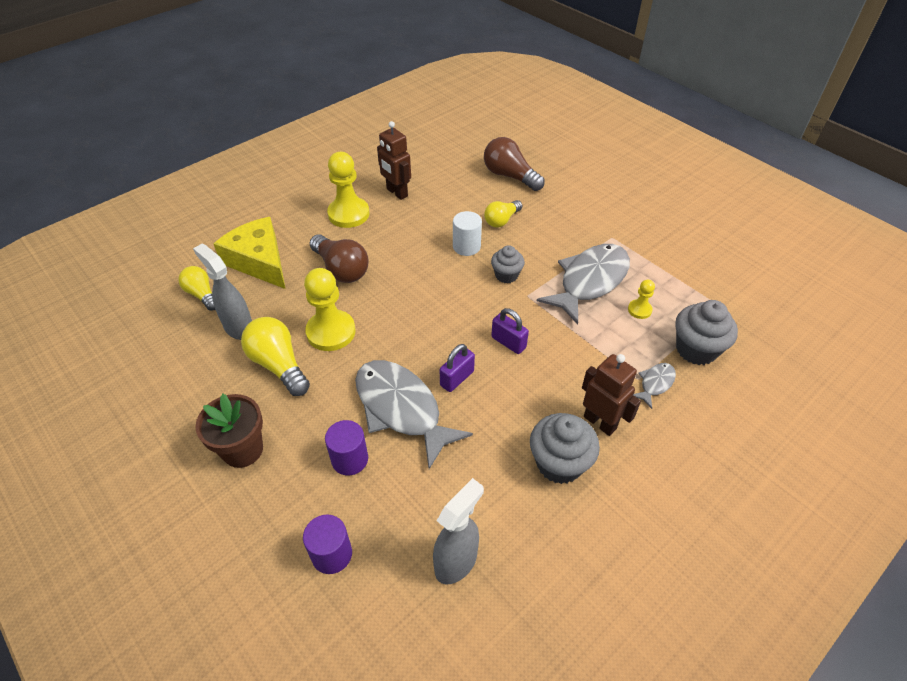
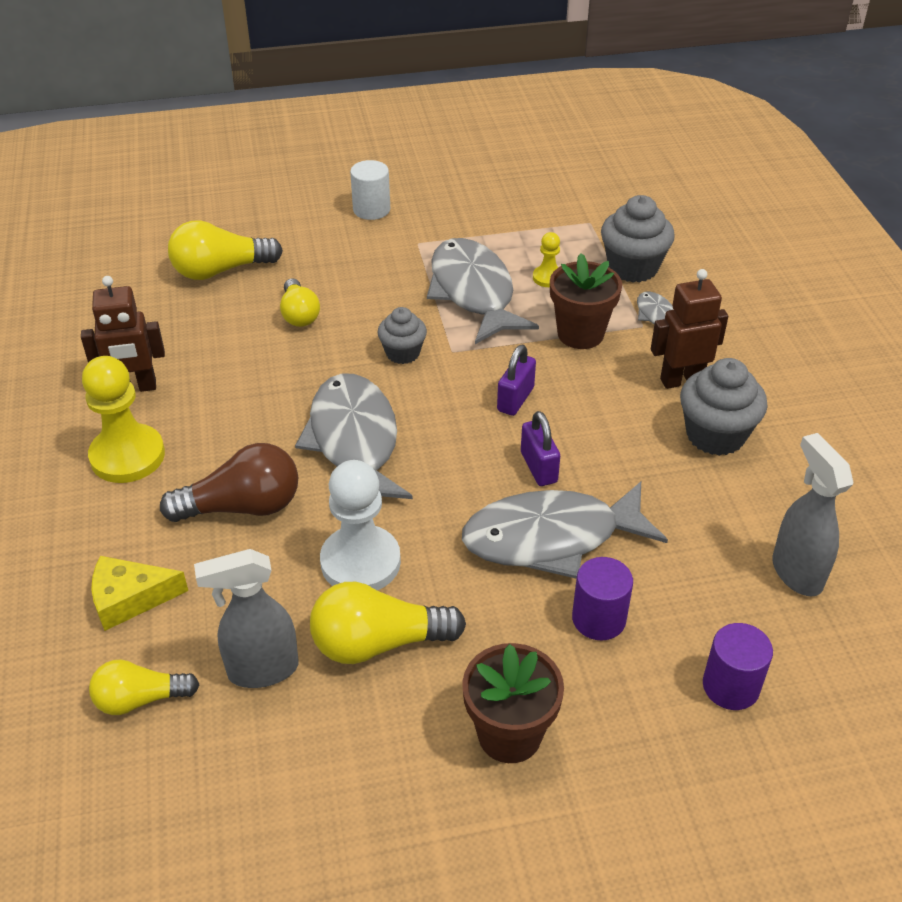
camera: 60 degrees left, 5 degrees down
yellow cheese [213,217,286,289] -> yellow cheese [91,556,188,631], size x0.61
yellow pawn [304,268,356,351] -> white pawn [320,460,401,590]
white cylinder [453,211,482,256] -> white cylinder moved to [350,160,390,220]
brown light bulb [484,137,545,191] -> yellow light bulb [168,220,283,280]
purple padlock [491,308,529,354] -> purple padlock turned 45 degrees counterclockwise [497,345,536,416]
none -> grey fish [295,373,413,499]
none -> brown flower pot [550,253,622,349]

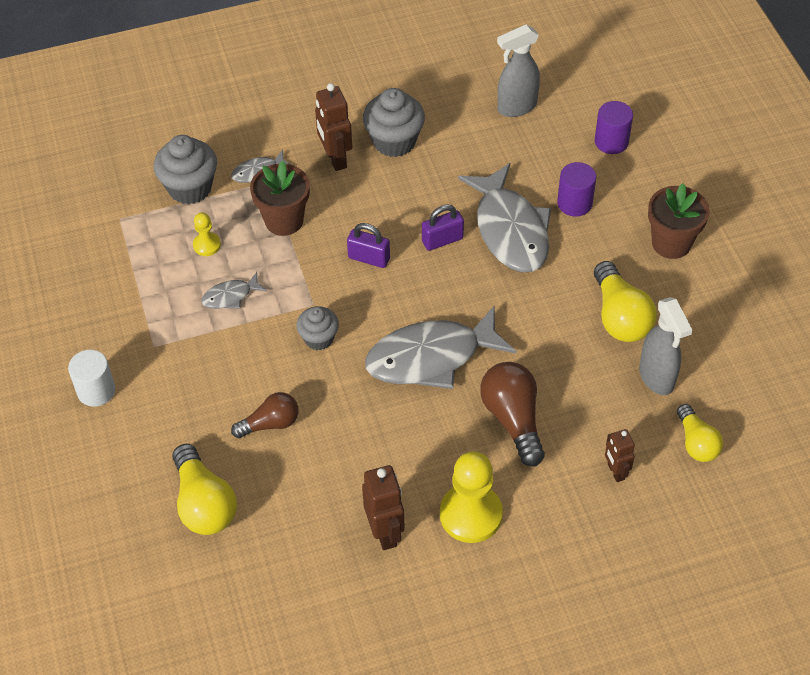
camera: 95 degrees left, 10 degrees up
yellow cheese [91,556,188,631] -> brown robot [605,429,635,482]
yellow light bulb [280,279,320,327] -> brown light bulb [231,392,299,438]
white pawn [320,460,401,590] -> none
grey fish [427,238,539,344] -> grey fish [202,272,267,309], size x0.45

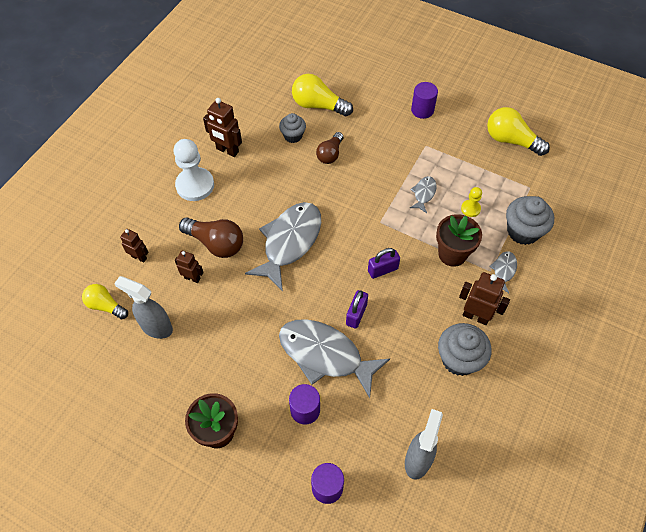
camera: 135 degrees right, 5 degrees up
white cylinder [68,350,115,407] -> purple cylinder [411,82,438,119]
grey cupcake [296,306,339,350] -> grey cupcake moved to [279,113,306,143]
yellow pawn [440,451,503,543] -> white pawn [174,139,214,201]
yellow light bulb [594,261,657,342] -> yellow light bulb moved to [487,107,550,156]
none -> brown robot [175,251,204,283]

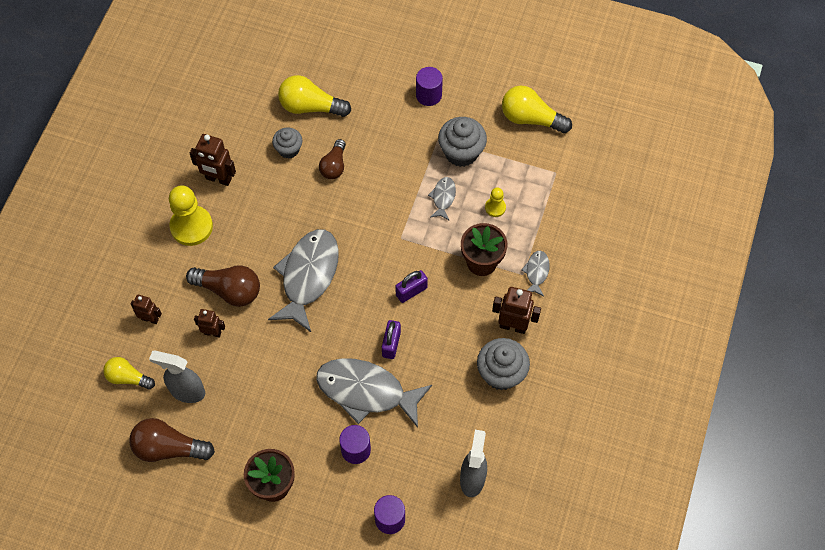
camera: 10 degrees left, 5 degrees up
white pawn [174,139,214,201] -> yellow pawn [169,185,213,246]
grey cupcake [506,196,554,245] -> grey cupcake moved to [438,117,487,167]
none -> brown light bulb [129,418,215,462]

